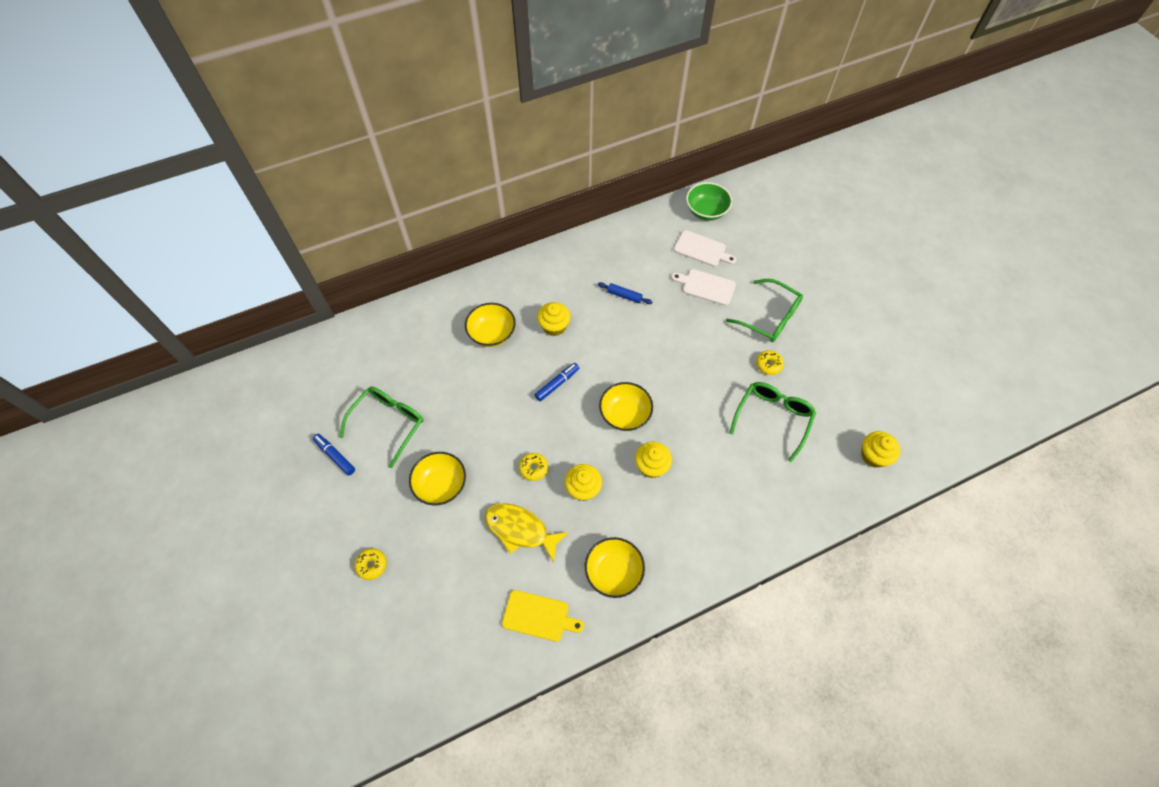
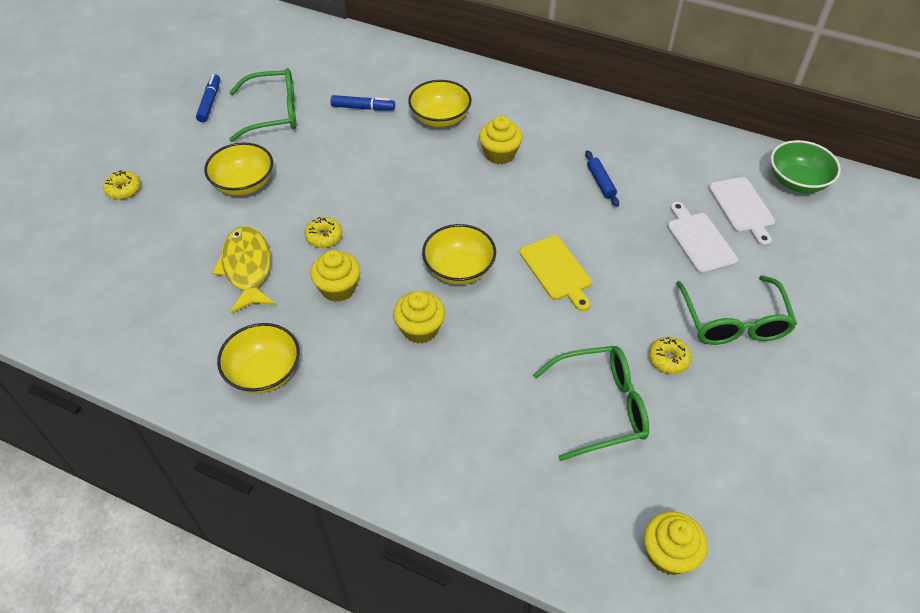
camera: 50 degrees right, 10 degrees down
yellow cutting board [502,590,584,642] -> yellow cutting board moved to [520,236,592,311]
blue marker [535,363,579,401] -> blue marker moved to [331,95,395,111]

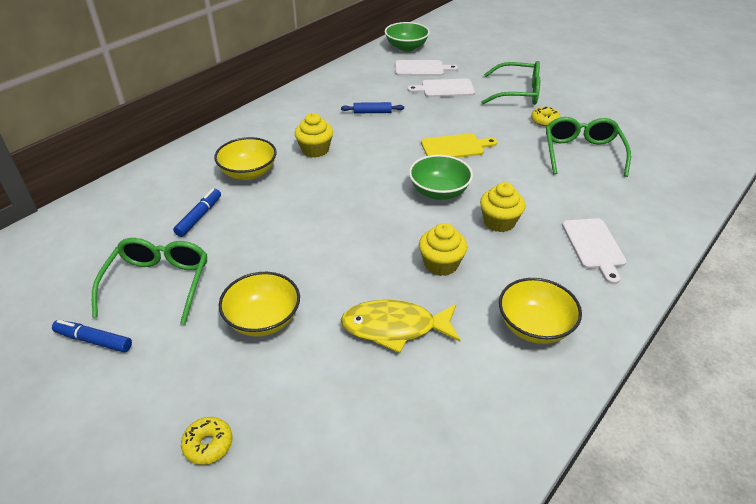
camera: 75 degrees left, 10 degrees down
yellow donut [304,217,342,248] -> none
yellow bowl [422,224,496,285] -> green bowl [409,155,473,200]
yellow cupcake [644,511,707,575] -> none
none -> white cutting board [562,218,627,284]

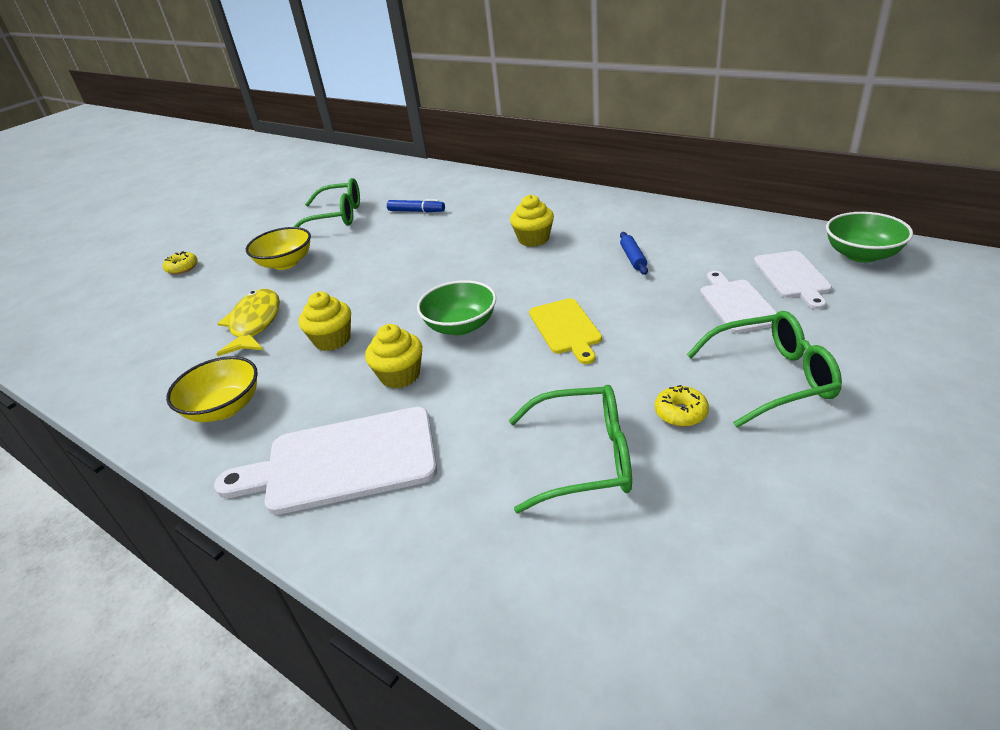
camera: 90 degrees right, 5 degrees down
blue marker [52,320,132,353] -> none
yellow bowl [214,137,277,180] -> none
green glasses [481,61,540,105] -> green glasses turned 105 degrees counterclockwise [687,311,842,428]
white cutting board [562,218,627,284] -> white cutting board [214,407,437,515], size x1.66

